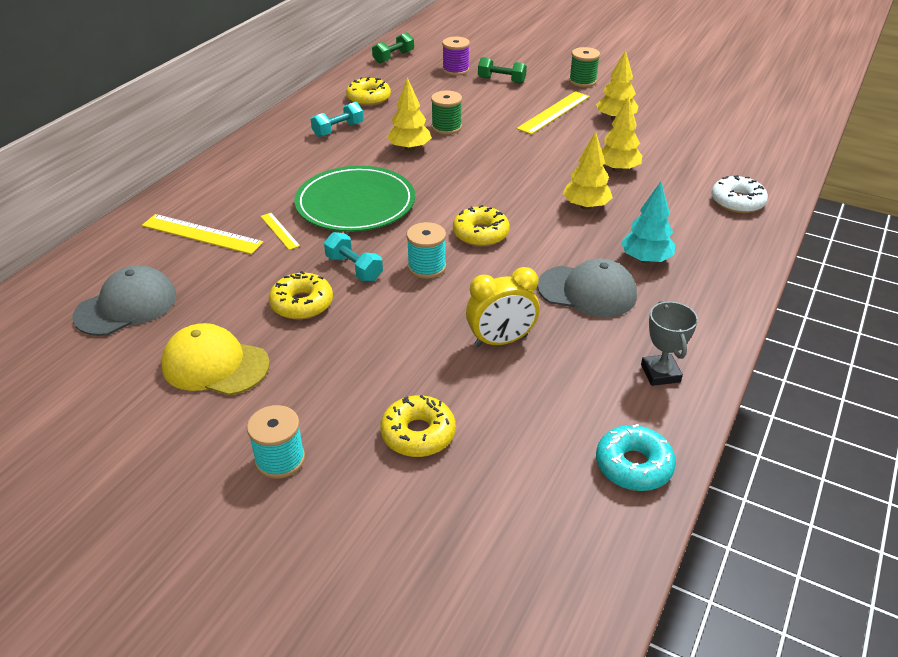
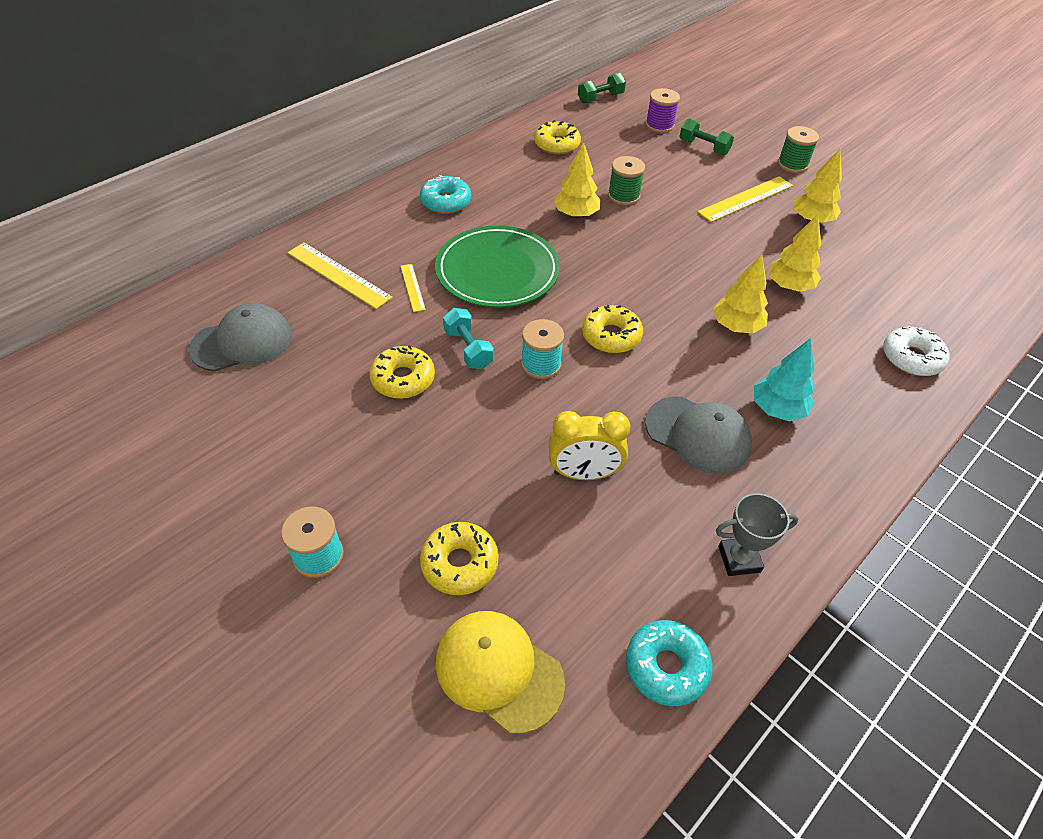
camera: 15 degrees right, 10 degrees up
yellow cap [161,323,270,396] -> yellow cap moved to [436,611,565,734]
turquoise dumbbell [311,102,364,137] -> none
grey trophy [641,301,698,386] -> grey trophy turned 75 degrees clockwise [716,493,798,576]
none -> turquoise donut [420,175,471,214]

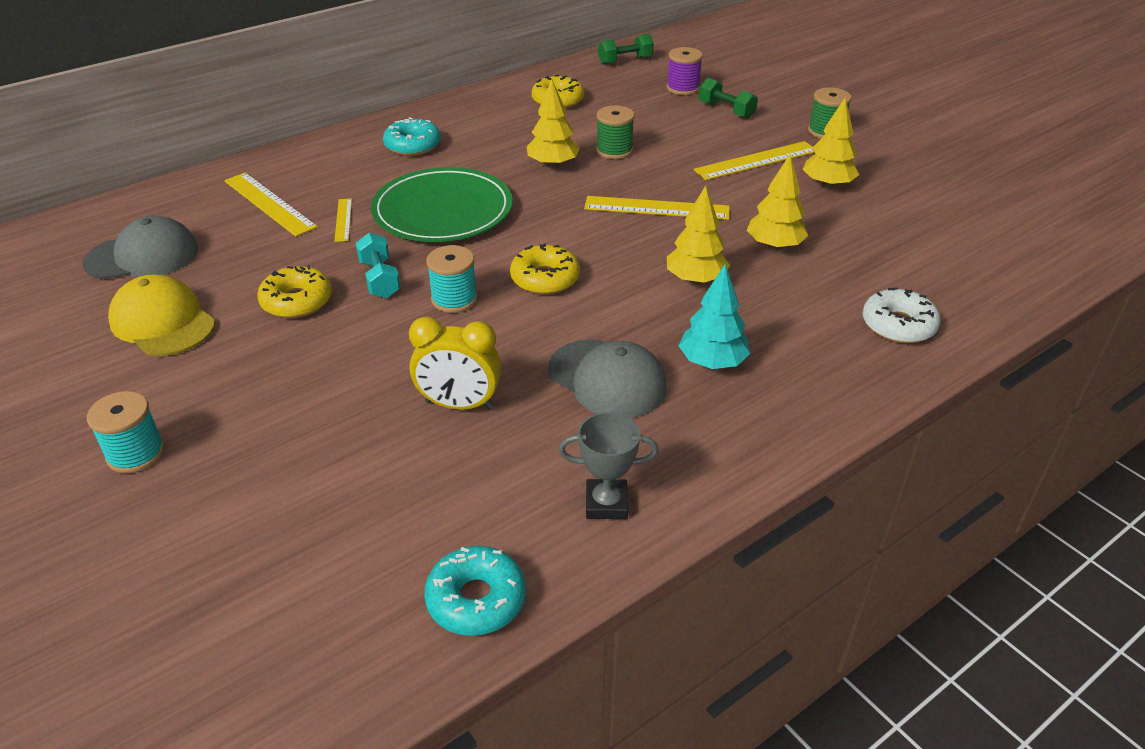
camera: 10 degrees right, 10 degrees down
yellow donut [420,522,499,595] -> none
yellow cap [436,611,565,734] -> yellow cap moved to [108,275,215,356]
none -> yellow ruler [584,196,730,220]

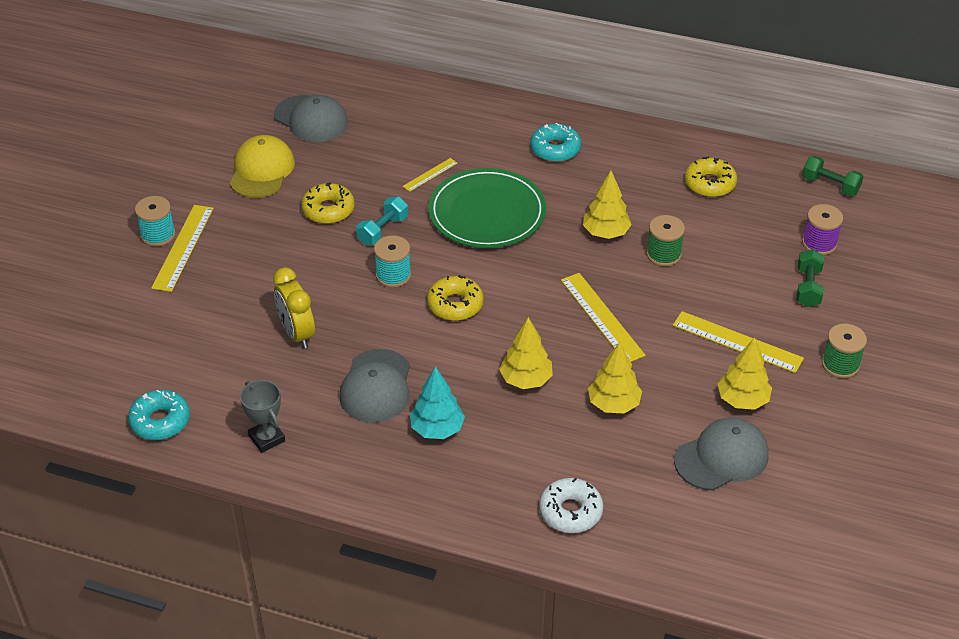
camera: 55 degrees right, 5 degrees up
yellow ruler [224,173,318,237] -> yellow ruler moved to [151,205,214,292]
none -> grey cap [674,417,769,490]

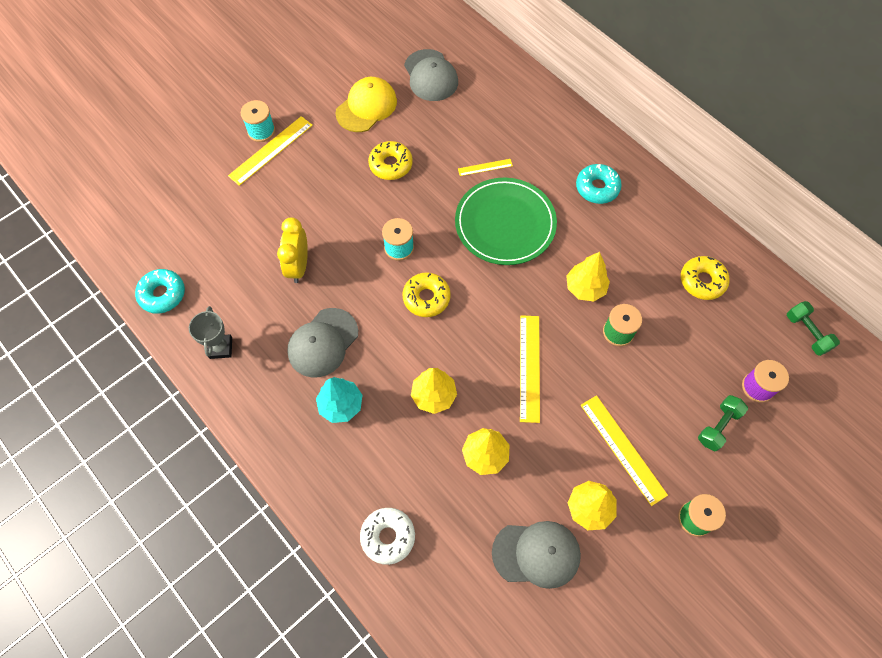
camera: 30 degrees right, 20 degrees up
turquoise dumbbell [356,197,408,245] -> none

